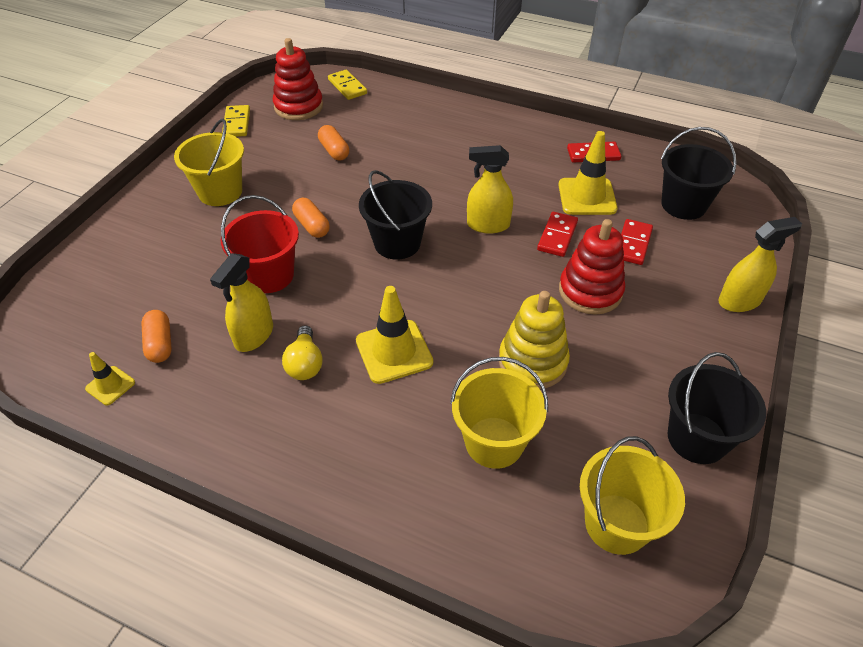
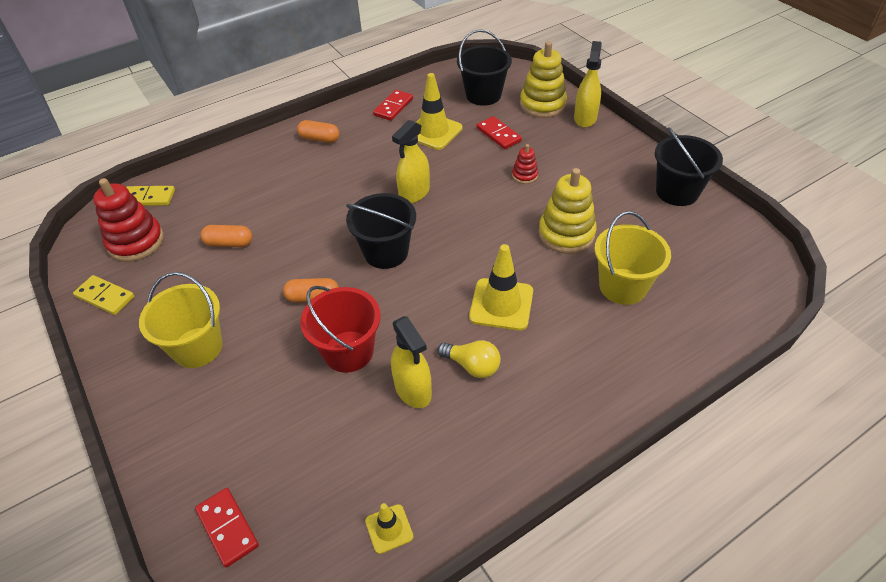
camera: 55 degrees left, 0 degrees up
orange capsule [141,310,172,363] -> orange capsule moved to [297,120,339,143]
red domino [537,212,578,257] -> red domino moved to [195,488,259,568]
red stacking toy [559,219,625,315] -> red stacking toy [512,144,538,184], size x0.50
yellow bucket [580,436,685,555] -> none
none -> yellow stacking toy [520,41,567,118]

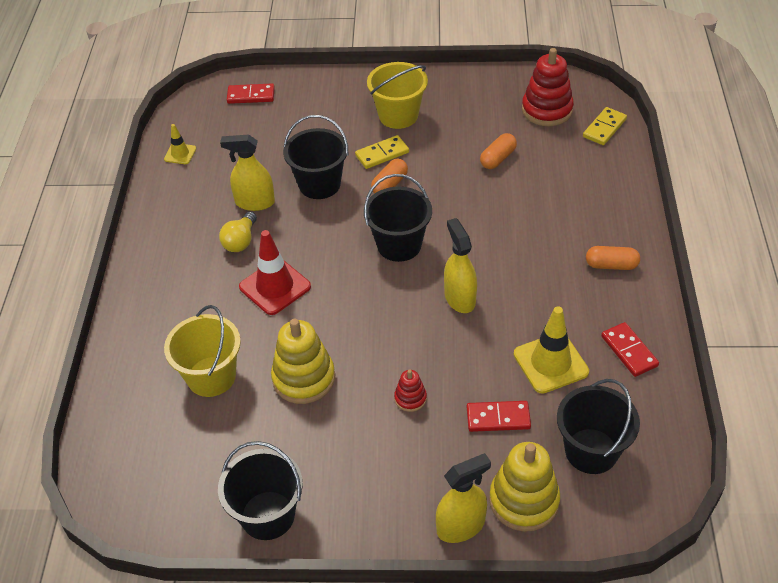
camera: 125 degrees right, 0 degrees up
yellow domino [73,275,134,315] -> yellow domino moved to [355,135,409,169]
orange capsule [297,120,339,143] -> orange capsule turned 45 degrees clockwise [586,246,640,270]
red bucket [300,286,381,373] -> black bucket [283,115,348,199]
yellow light bulb [437,340,501,378] -> yellow light bulb turned 45 degrees counterclockwise [219,212,257,252]
yellow traffic cone [469,244,533,331] -> red traffic cone [239,230,311,315]
yellow spray bottle [574,41,602,128] -> yellow spray bottle turned 75 degrees counterclockwise [436,453,491,543]

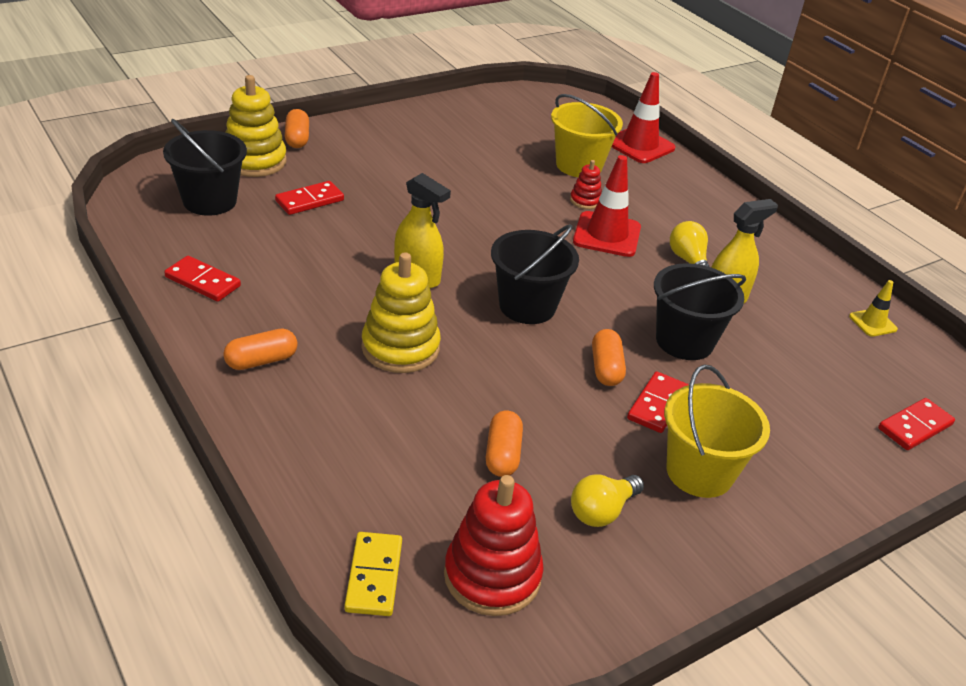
camera: 140 degrees right, 10 degrees down
black bucket [218,441,303,540] -> none
yellow stacking toy [271,319,335,404] -> yellow stacking toy moved to [361,252,441,373]
yellow domino [355,135,409,169] -> red domino [627,371,688,433]
red stacking toy [394,370,427,412] -> red stacking toy moved to [570,160,602,209]
yellow spray bottle [436,453,491,543] -> orange capsule [285,109,309,148]
yellow traffic cone [514,306,589,394] -> none
none -> yellow light bulb [571,474,644,527]
none -> red traffic cone [612,72,676,163]

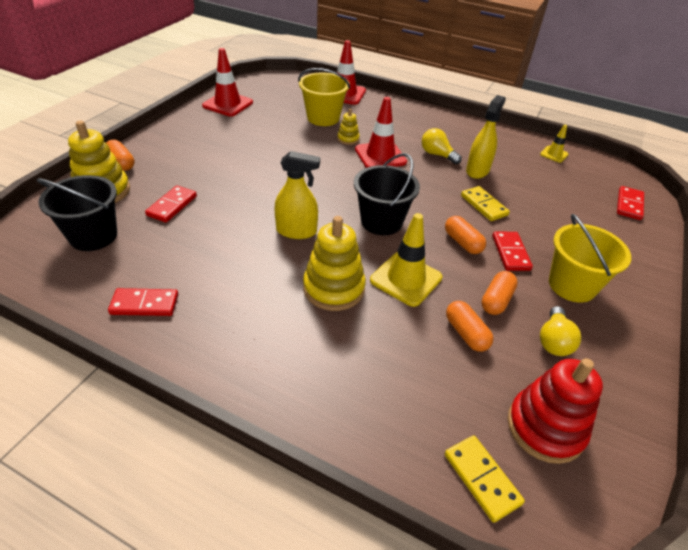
camera: 30 degrees left, 5 degrees up
orange capsule [223,328,298,370] -> orange capsule moved to [482,271,518,315]
red stacking toy [570,160,602,209] -> yellow stacking toy [337,109,360,145]
black bucket [654,263,746,360] -> yellow domino [461,186,510,221]
none -> red traffic cone [202,48,253,116]
none -> yellow traffic cone [370,213,442,307]

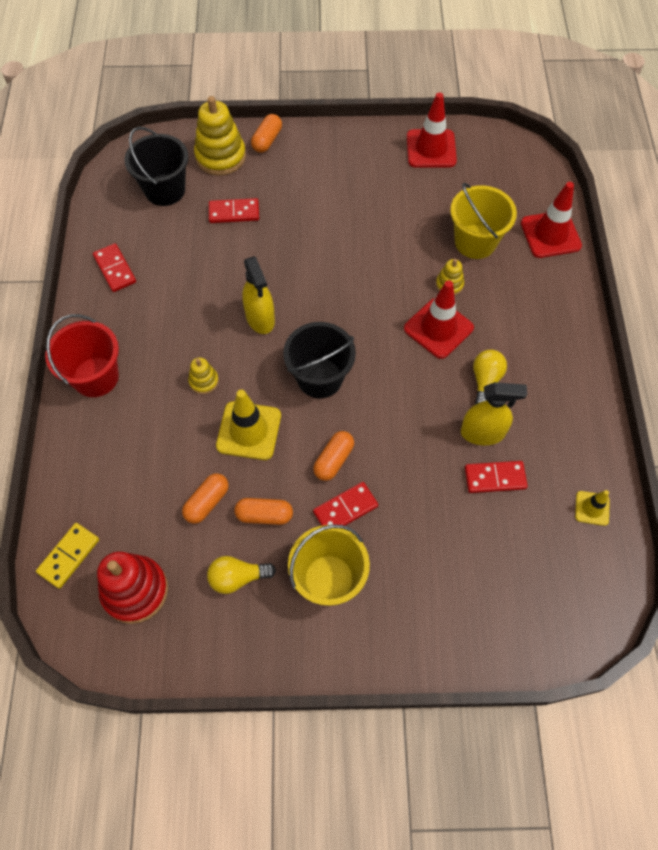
camera: 65 degrees right, 20 degrees up
yellow stacking toy [303,216,366,311] -> yellow stacking toy [188,357,219,394], size x0.50
yellow domino [461,186,510,221] -> none
red domino [617,186,644,220] -> red domino moved to [465,461,528,493]
none -> red bucket [45,314,119,397]

